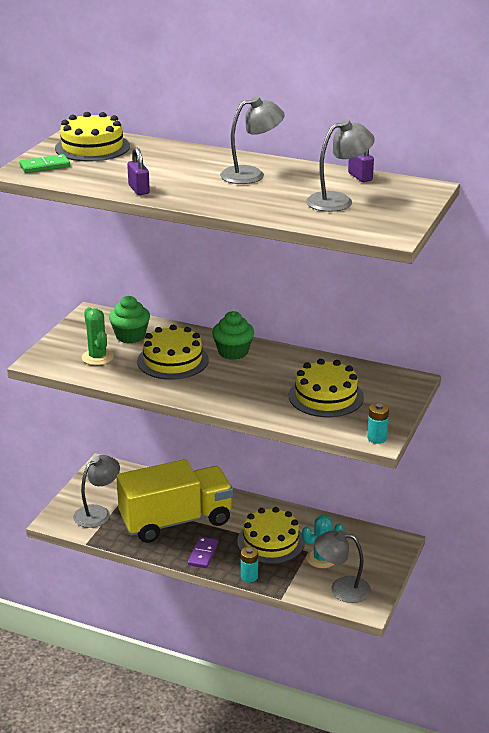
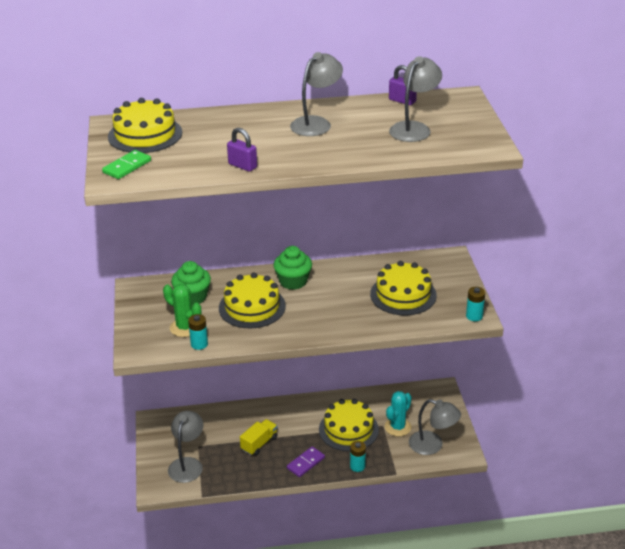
camera: 30 degrees left, 5 degrees up
yellow truck [116,459,233,543] -> yellow truck [240,419,278,456], size x0.40
purple domino [188,537,218,568] -> purple domino turned 60 degrees clockwise [287,447,325,477]
grey lamp [314,530,371,603] -> grey lamp turned 135 degrees counterclockwise [409,399,461,455]
none -> turquoise battery [188,314,208,350]

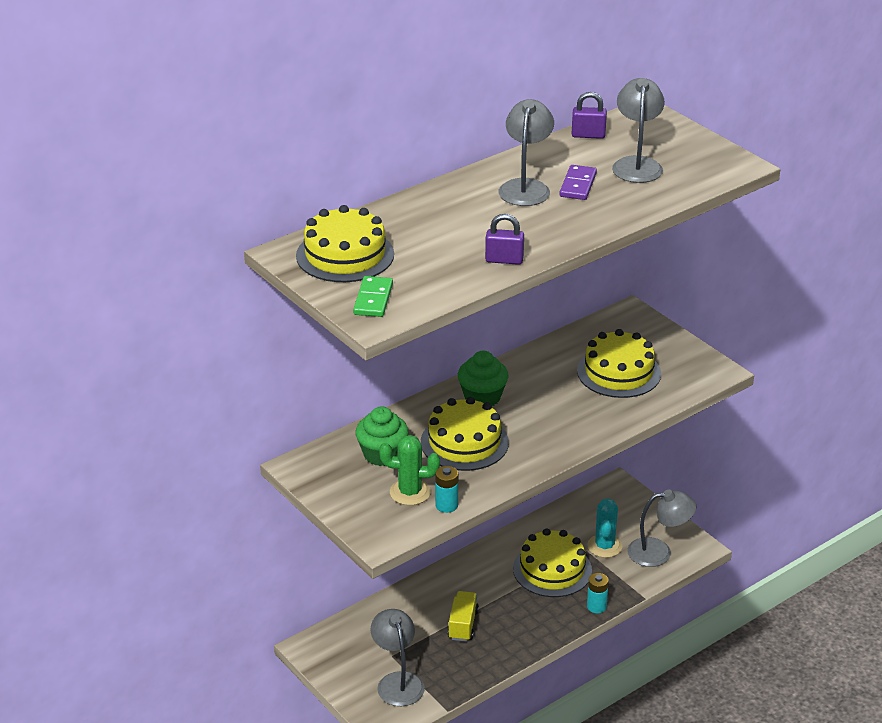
camera: 30 degrees left, 0 degrees up
purple domino [287,447,325,477] -> purple domino moved to [559,165,597,200]
turquoise battery [466,287,485,321] -> none

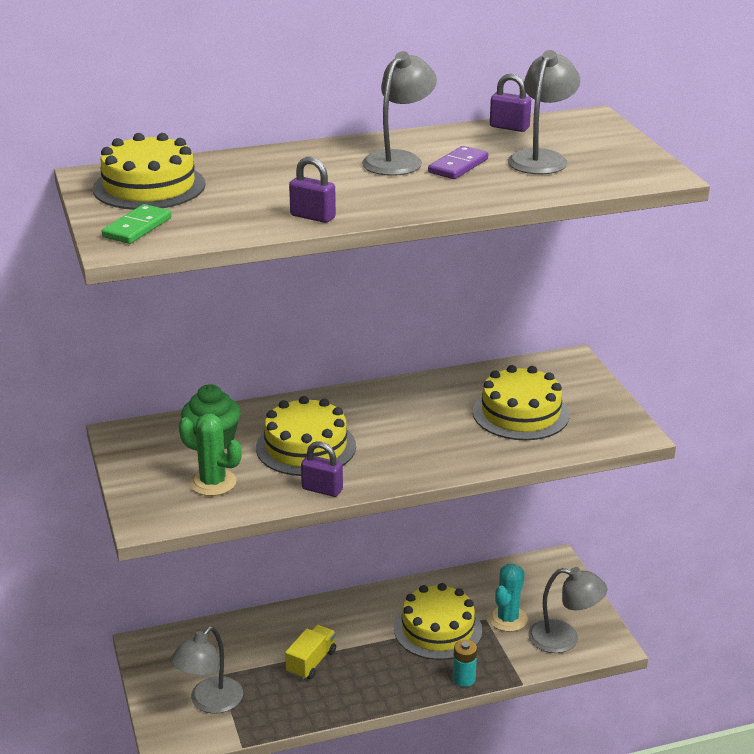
camera: 20 degrees right, 5 degrees down
grey lamp [371,609,425,706] -> grey lamp turned 150 degrees counterclockwise [170,626,243,714]
turquoise battery [435,466,458,513] -> none
green cupcake [458,351,508,406] -> none
none -> purple padlock [301,441,343,497]

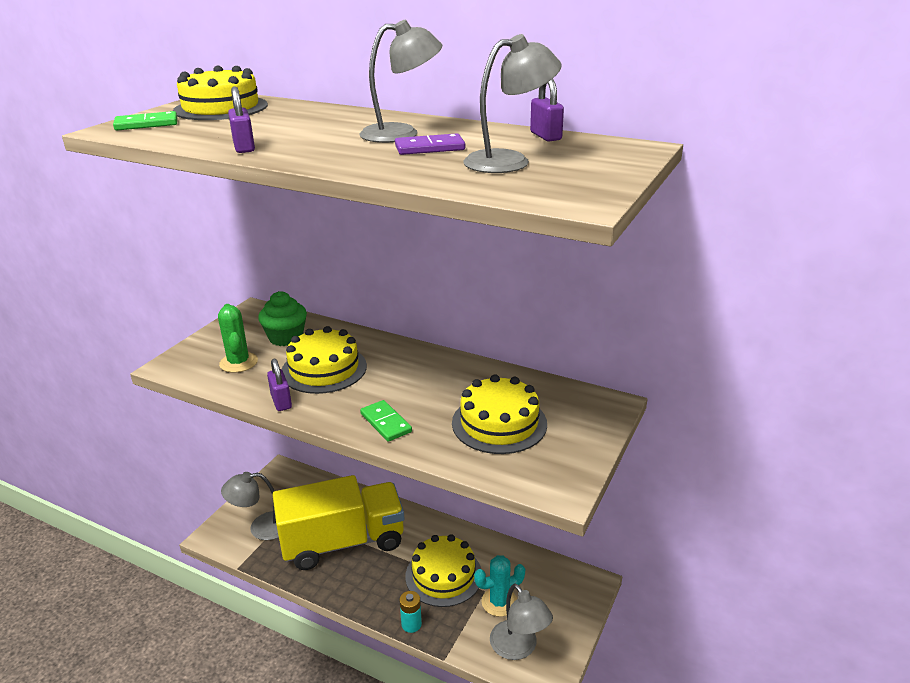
camera: 45 degrees right, 0 degrees up
yellow truck [285,625,336,680] -> yellow truck [273,475,404,570], size x2.49
none -> green domino [360,400,412,442]

